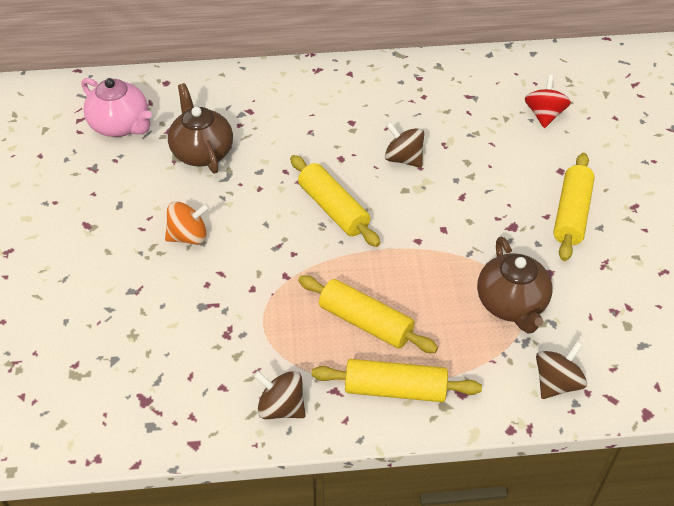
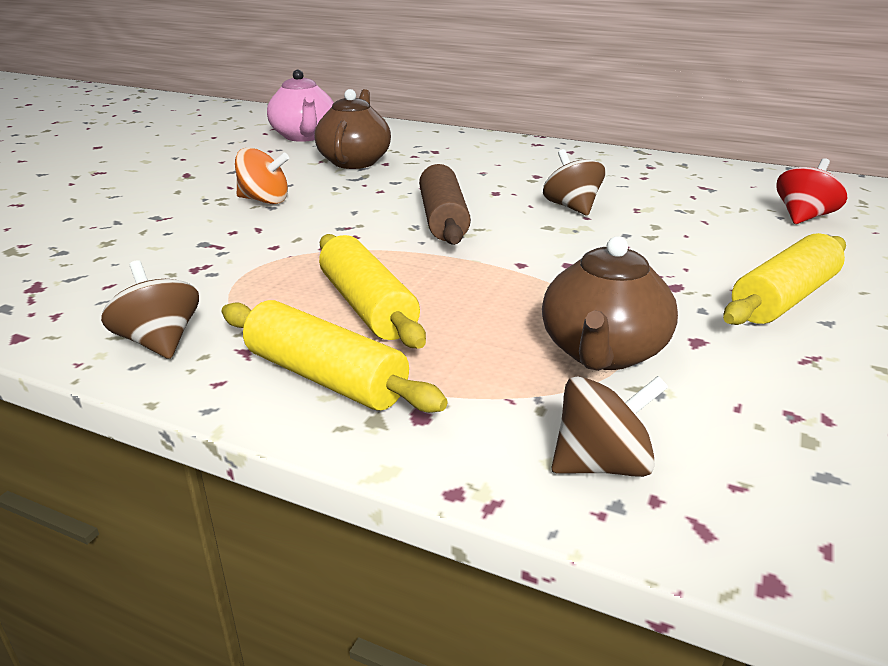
camera: 30 degrees right, 20 degrees down
yellow rolling pin [290,155,380,247] -> brown rolling pin [419,164,471,245]

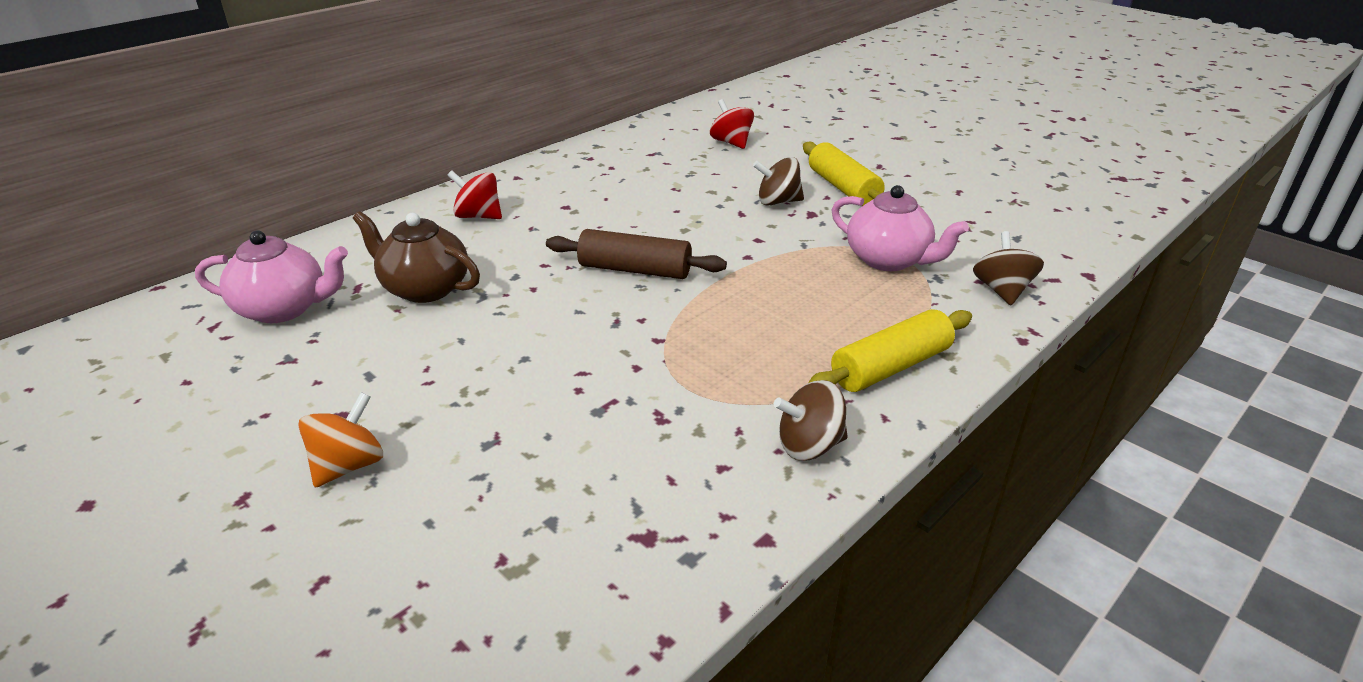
camera: 70 degrees left, 5 degrees up
orange spinning top [235,148,289,204] -> orange spinning top moved to [298,392,383,488]
yellow rolling pin [319,234,426,349] -> none
brown teapot [542,236,678,371] -> pink teapot [832,185,969,271]
brown spinning top [543,149,605,216] -> brown spinning top moved to [753,157,804,205]
none -> red spinning top [447,170,502,219]

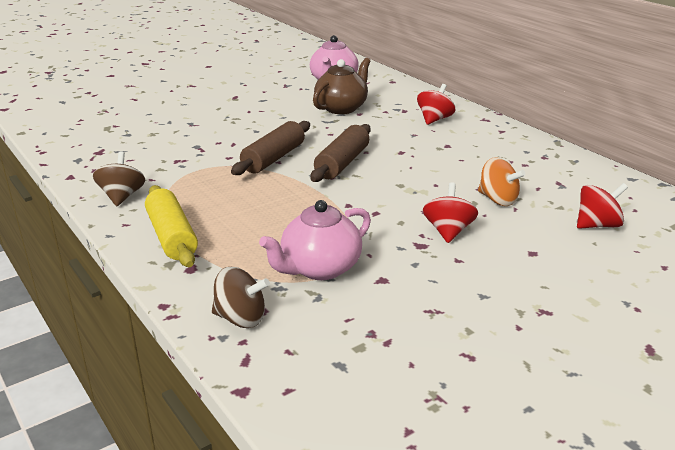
camera: 100 degrees right, 5 degrees down
orange spinning top [298,392,383,488] -> orange spinning top moved to [478,158,526,206]
brown spinning top [753,157,804,205] -> red spinning top [423,183,478,243]
yellow rolling pin [803,142,885,206] -> none
none -> brown rolling pin [231,121,310,175]

